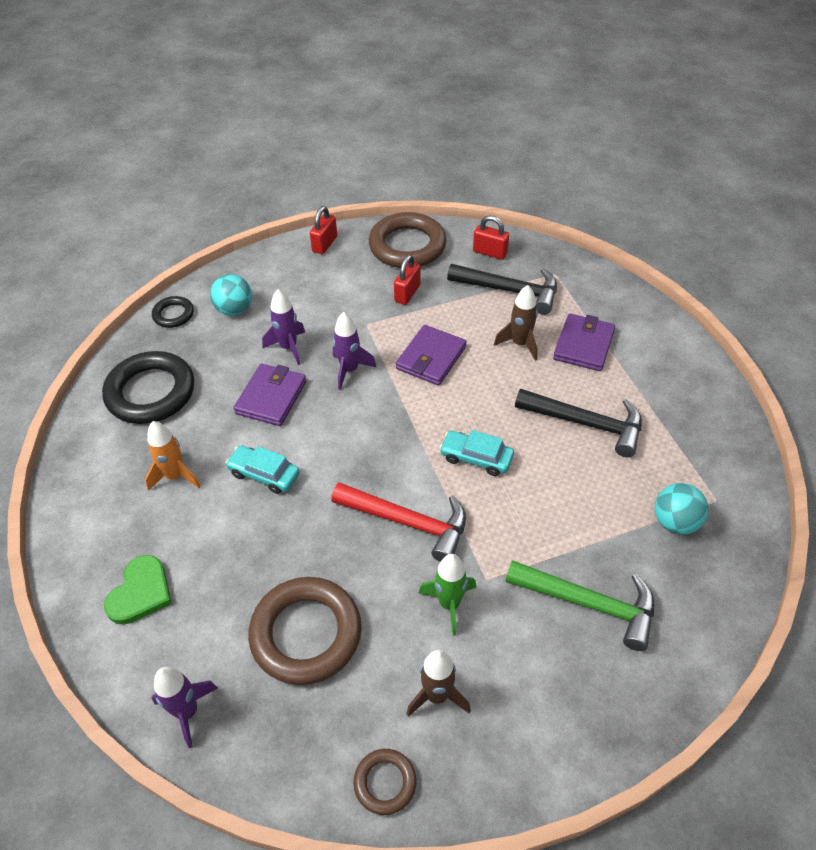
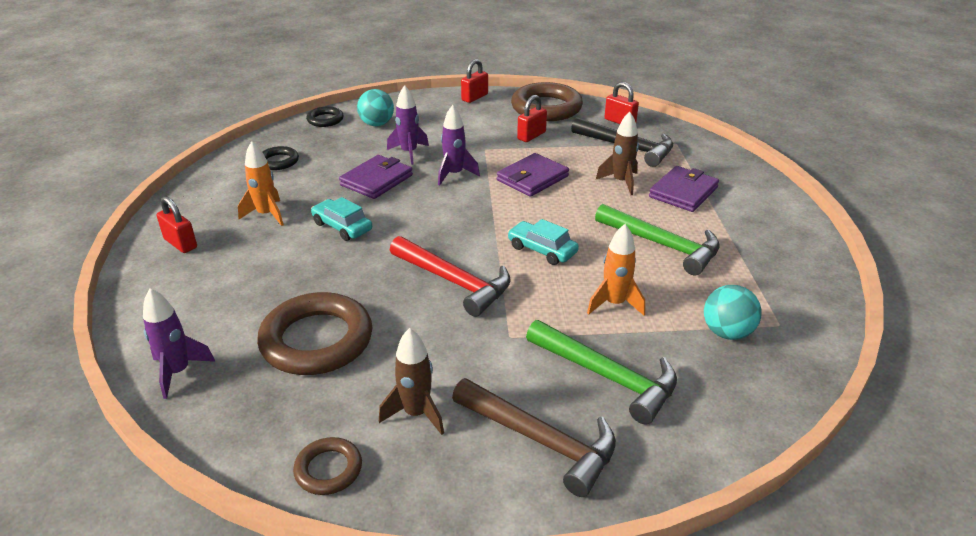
camera: 15 degrees right, 15 degrees down
black ring [102,351,195,424] -> black ring [262,146,299,170], size x0.50
green heart [104,555,172,625] -> none
green rocket [418,554,476,636] -> none
black hammer [515,389,642,457] -> green hammer [595,204,720,275]
none -> red padlock [157,196,197,253]
none -> brown hammer [452,378,616,497]
none -> orange rocket [587,224,645,316]

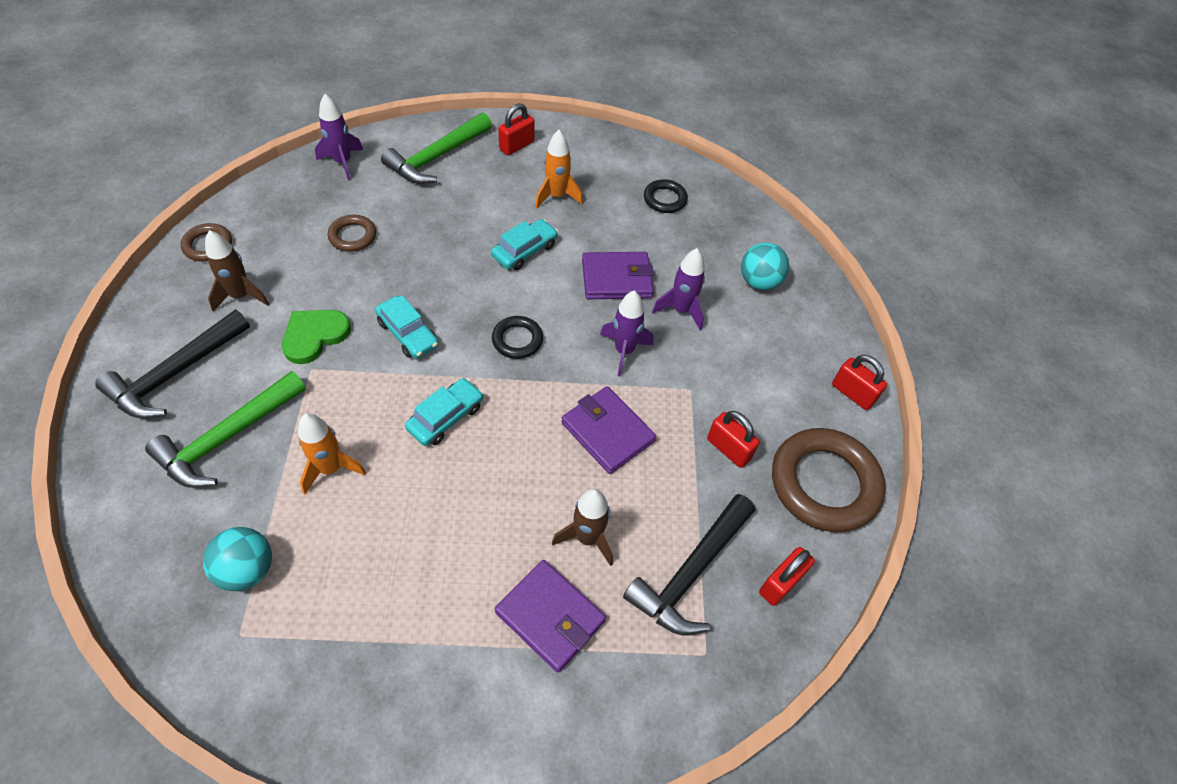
camera: 90 degrees right, 20 degrees up
brown ring [257,292,372,375] -> brown ring [328,215,376,252], size x0.50
black ring [306,106,344,127] -> black ring moved to [492,316,543,359]
purple wallet [339,155,413,199] -> purple wallet turned 45 degrees counterclockwise [582,252,654,299]
red hammer [390,236,511,317] -> turquoise car [375,295,439,359]
brown hammer [452,378,616,497] -> black hammer [95,310,250,418]
green hammer [595,204,720,275] -> green hammer moved to [381,112,492,184]
none -> green heart [282,310,351,364]

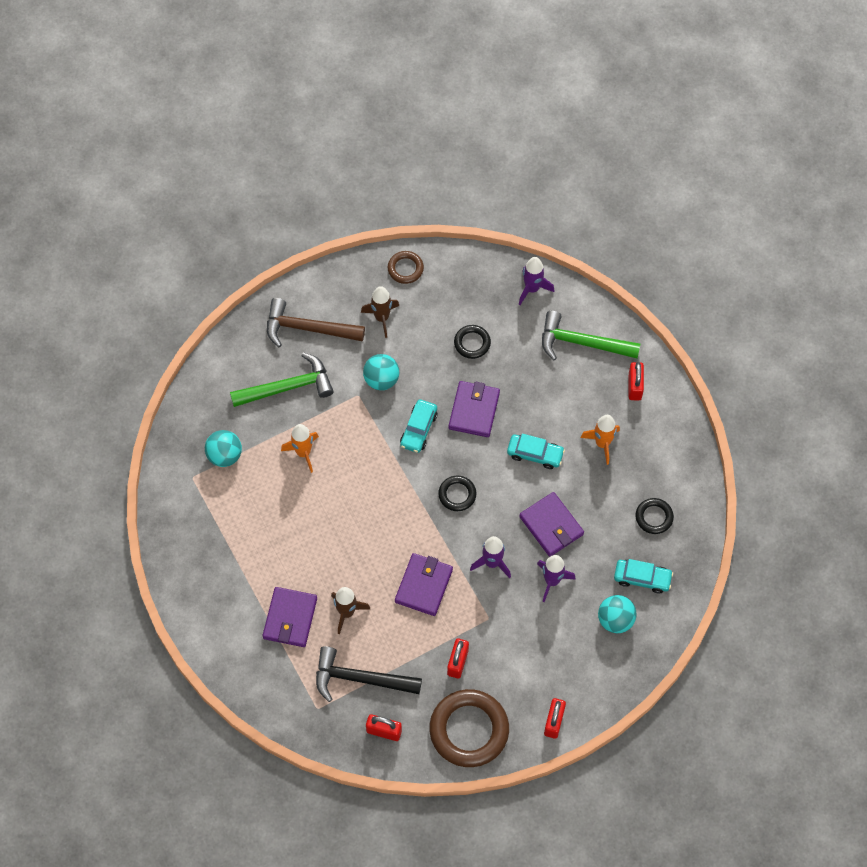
camera: 65 degrees right, 10 degrees up
black hammer [95,310,250,418] -> brown hammer [267,298,365,347]
green hammer [145,371,306,488] -> green hammer turned 150 degrees clockwise [230,353,334,407]
green heart [282,310,351,364] -> turquoise ball [363,354,399,390]
brown ring [328,215,376,252] -> black ring [454,325,491,359]
turquoise car [405,378,483,446] -> turquoise car moved to [614,559,673,593]
red padlock [498,103,535,155] -> red padlock turned 75 degrees clockwise [629,362,644,401]
none -> purple wallet [449,381,500,437]

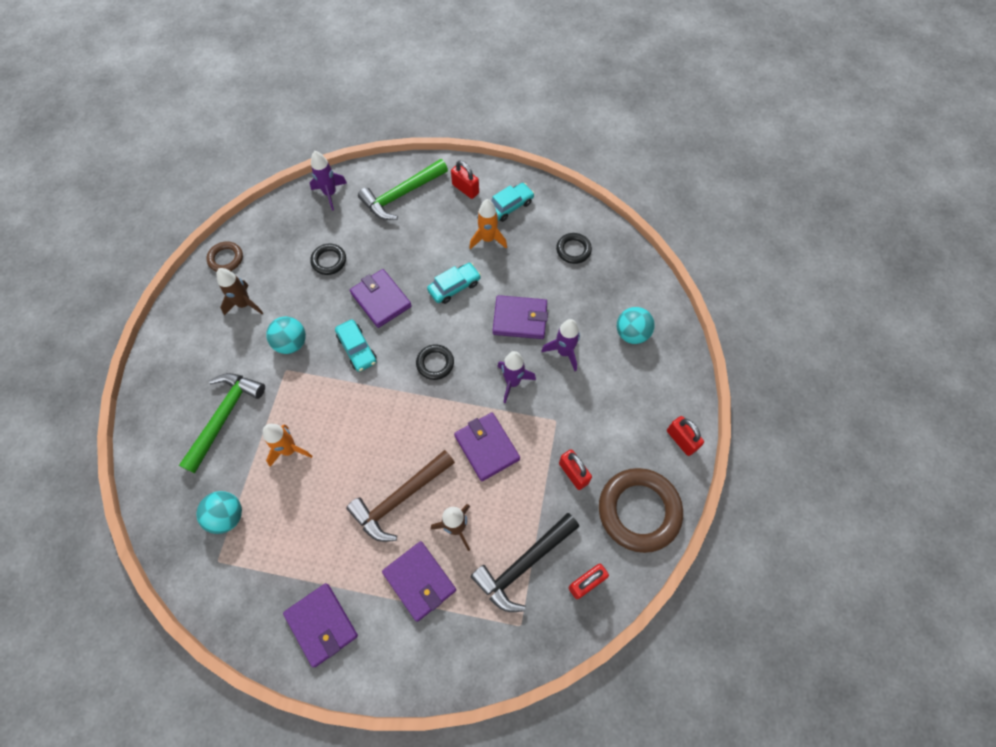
camera: 50 degrees left, 0 degrees up
brown hammer [267,298,365,347] -> brown hammer moved to [346,450,455,542]
turquoise car [614,559,673,593] -> turquoise car moved to [491,183,535,222]
none -> purple wallet [283,583,358,667]

